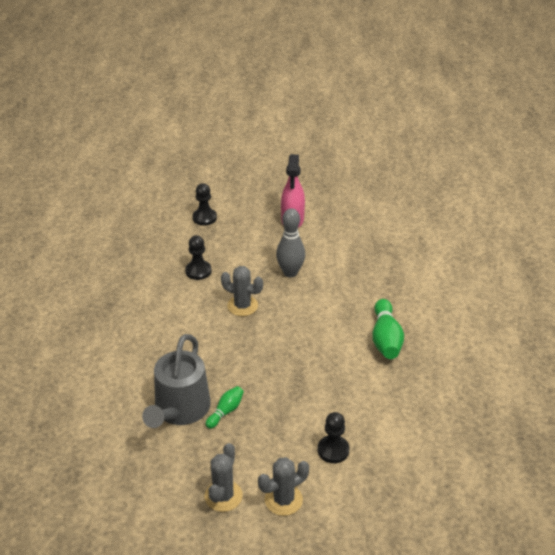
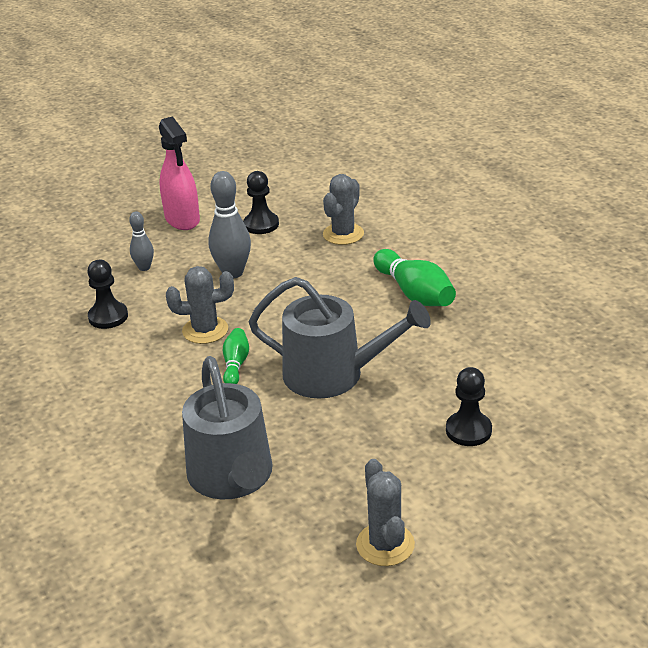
camera: 30 degrees left, 5 degrees down
black pawn [193,183,217,226] -> black pawn moved to [243,171,279,234]
green bowling pin [206,386,244,429] -> green bowling pin moved to [223,328,249,384]
grey cactus [258,457,309,516] -> grey cactus moved to [323,174,364,245]
none -> grey bowling pin [129,212,154,271]
none -> grey watering can [248,277,431,398]

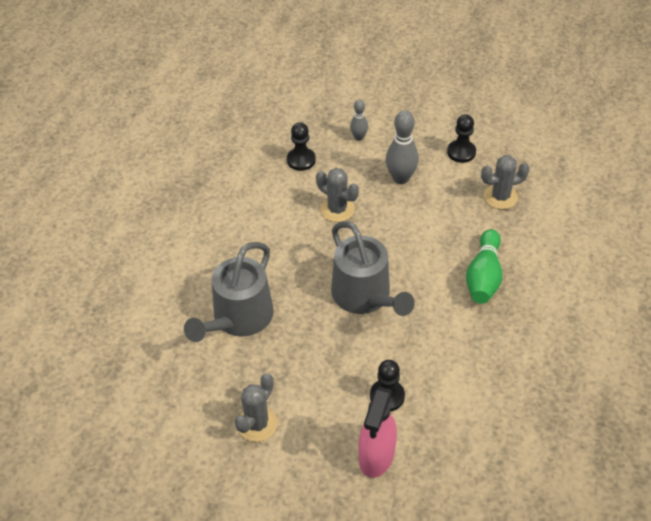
camera: 45 degrees right, 15 degrees up
pink spray bottle [159,116,200,230] -> pink spray bottle moved to [358,387,397,478]
green bowling pin [223,328,249,384] -> none

